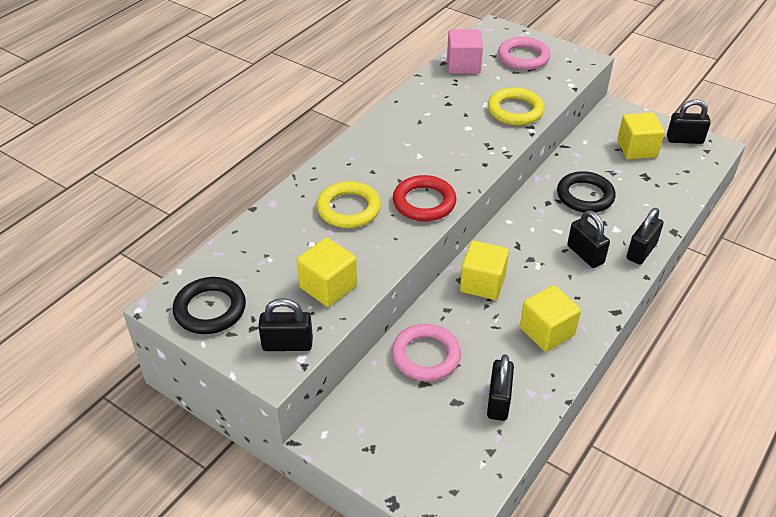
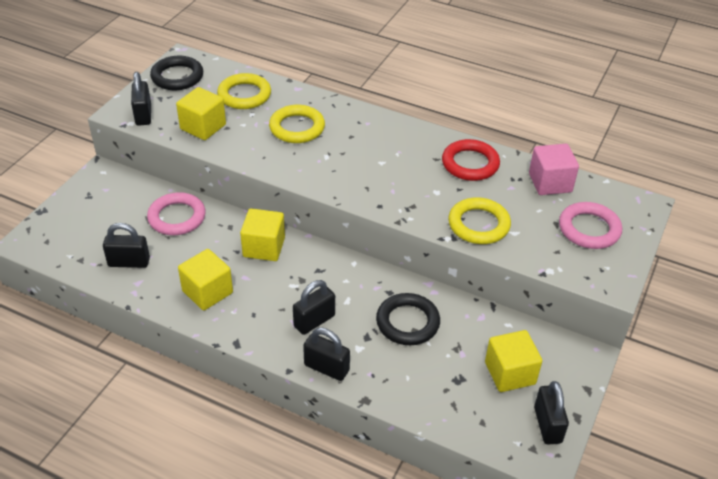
camera: 80 degrees right, 0 degrees up
red ring [393,175,457,221] -> red ring moved to [442,139,500,181]
none -> yellow ring [217,73,271,109]

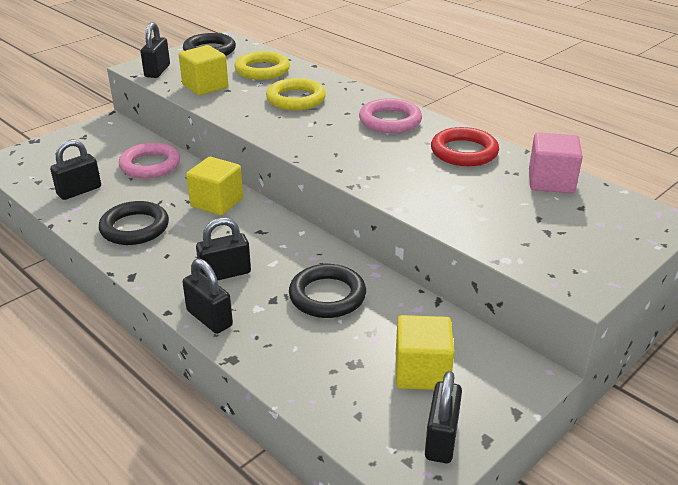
camera: 20 degrees right, 10 degrees down
black padlock [103,223,150,268] -> black padlock turned 60 degrees counterclockwise [50,139,101,200]
yellow cube [178,249,233,311] -> black ring [99,201,169,245]
yellow ring [448,197,511,244] -> none
pink ring [559,202,622,249] -> pink ring moved to [359,98,422,133]

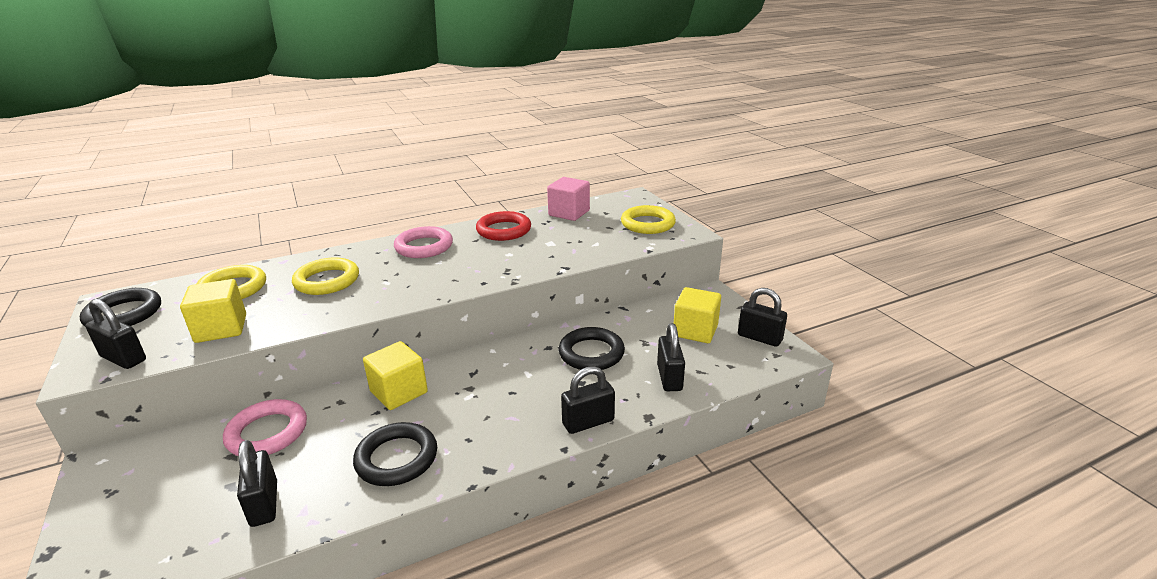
camera: 70 degrees left, 5 degrees down
black padlock [196,217,251,280] -> black padlock moved to [657,323,685,391]
none -> yellow ring [621,205,676,234]

